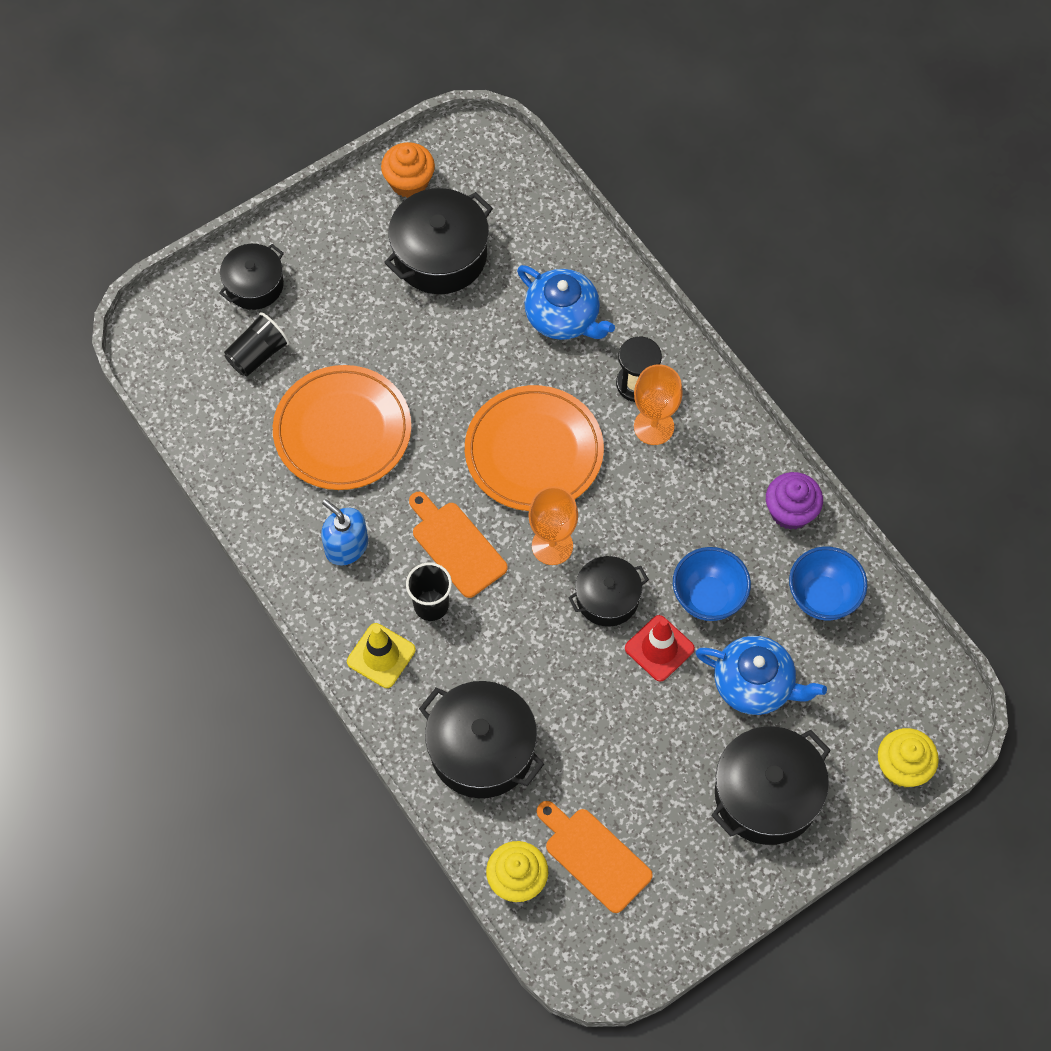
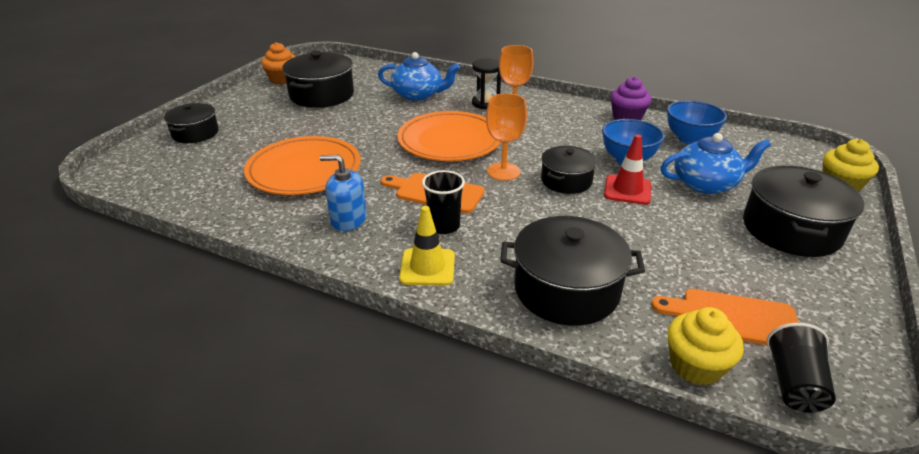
camera: 30 degrees left, 30 degrees down
black cup [224,312,289,376] -> black cup moved to [766,323,836,413]

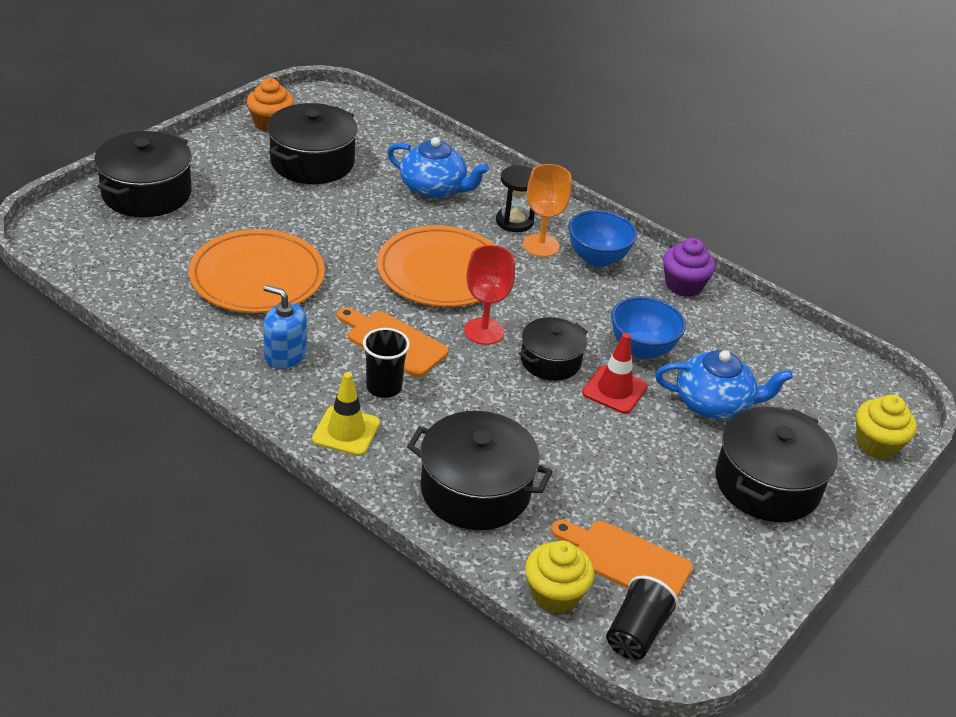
camera: 10 degrees right, 5 degrees up
black pot [164,103,219,143] -> black pot [94,131,192,217], size x1.61
orange goblet [486,93,527,181] -> red goblet [464,245,515,345]
blue bowl [667,100,727,145] -> blue bowl moved to [568,210,637,267]

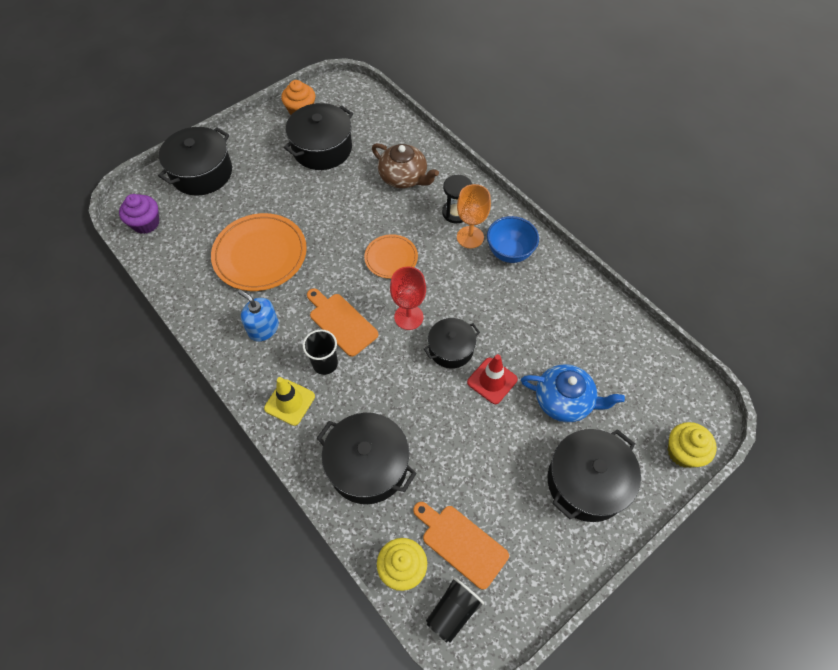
camera: 15 degrees right, 20 degrees up
orange plate [377,225,496,307] -> orange plate [364,234,418,279], size x0.56
blue teapot [387,137,489,198] -> brown teapot [372,143,439,189]
blue bowl [611,296,686,359] -> none
purple cupcake [663,238,716,297] -> purple cupcake moved to [119,194,159,234]

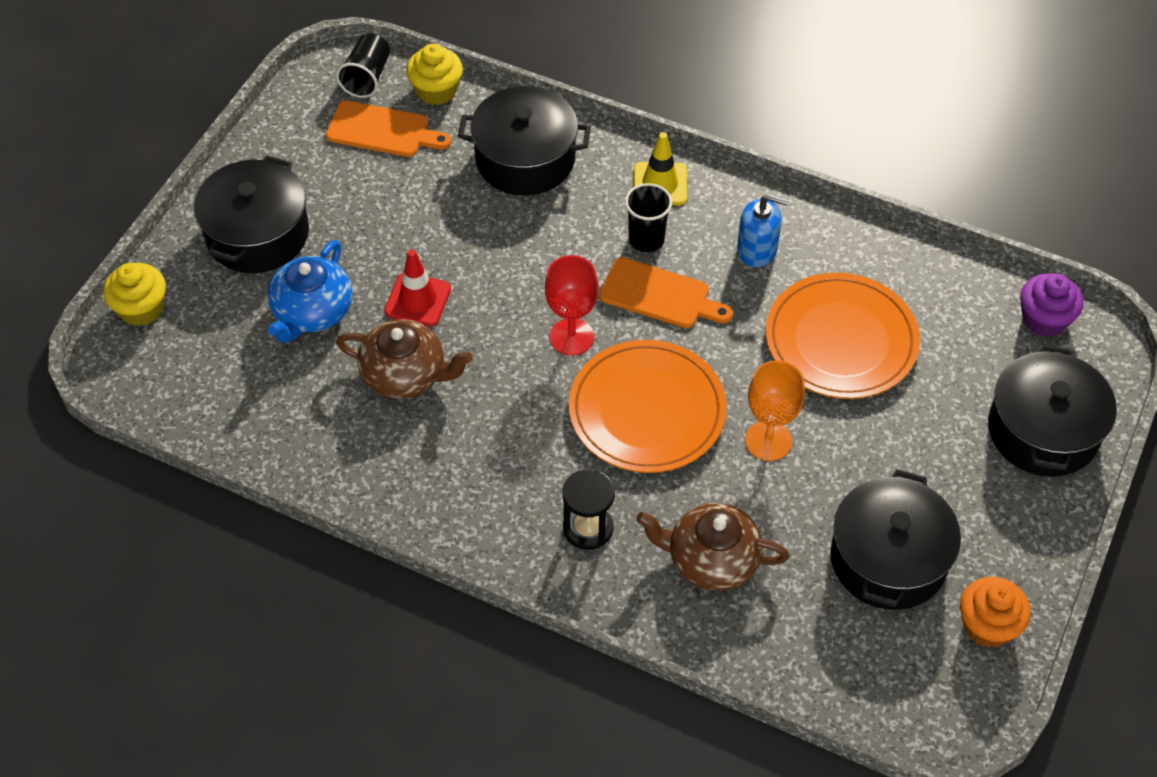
camera: 155 degrees right, 5 degrees down
orange plate [364,234,418,279] -> orange plate [569,340,727,473], size x1.77
black pot [424,318,480,369] -> none
orange goblet [457,184,491,249] -> orange goblet moved to [745,360,805,461]
blue bowl [487,216,539,263] -> none
blue teapot [521,364,625,422] -> blue teapot turned 60 degrees counterclockwise [267,240,353,343]
none -> brown teapot [336,319,473,398]

